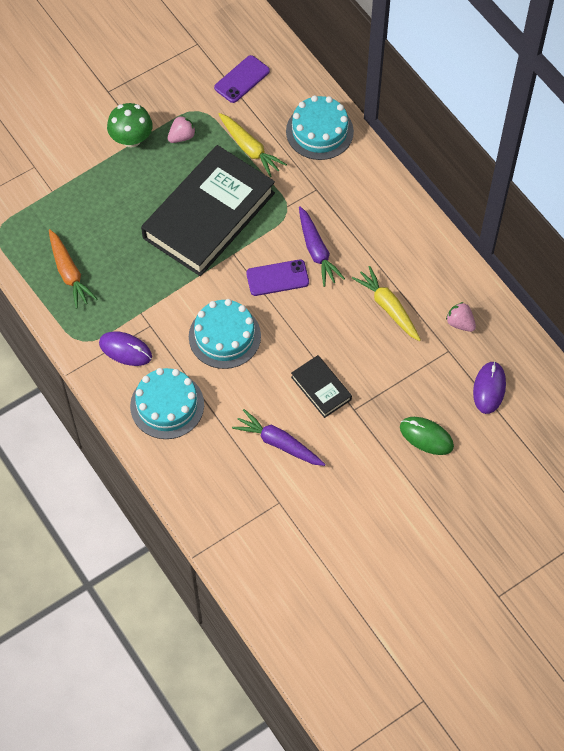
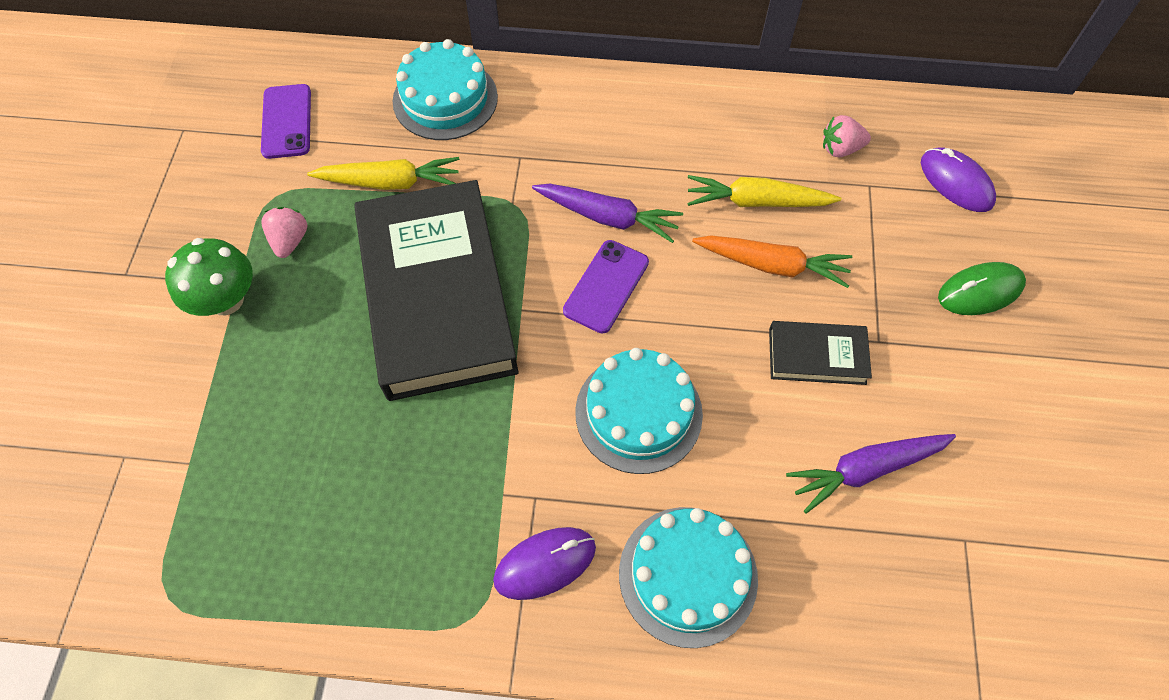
camera: 50 degrees left, 0 degrees up
orange carrot [49,229,97,309] -> orange carrot moved to [692,236,852,288]

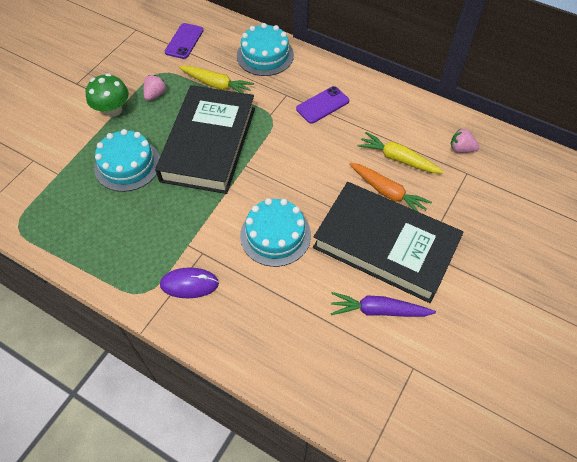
camera: 25 degrees right, 5 degrees down
purple carrot [532,184,683,243] -> none
purple phone [563,240,649,333] -> purple phone moved to [296,86,349,124]
turquoise cake [619,507,758,648] -> turquoise cake moved to [94,129,160,192]
black book [769,321,872,385] -> black book [313,182,463,303], size x2.29
purple mouse [921,148,996,212] -> none
green mouse [938,262,1026,315] -> none

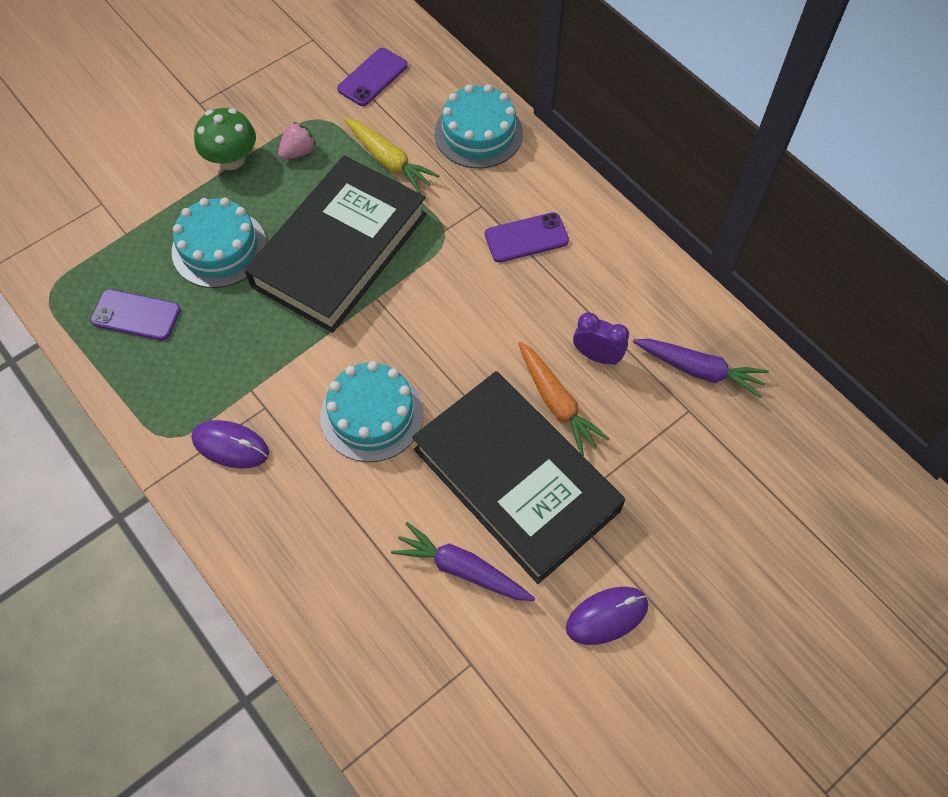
camera: 20 degrees right, 5 degrees up
yellow carrot [357,132,444,173] -> purple clock [573,312,629,365]
pink strawberry [451,129,479,153] -> purple carrot [633,339,769,398]
none -> purple phone [90,289,181,340]
none -> purple mouse [566,587,648,645]

